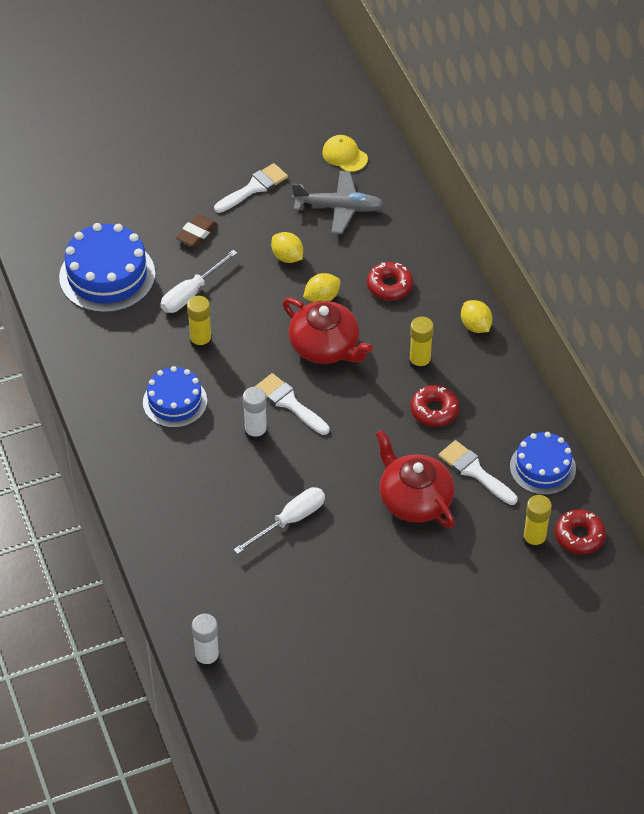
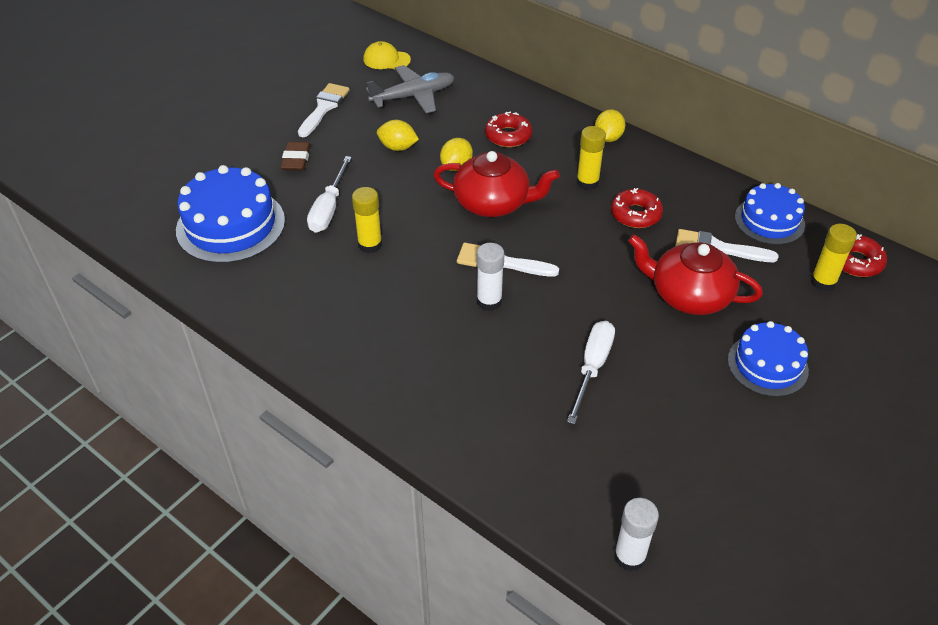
camera: 30 degrees left, 5 degrees down
blue cake [143,366,207,428] -> blue cake moved to [728,321,809,397]
yellow lemon [461,300,493,333] -> yellow lemon turned 75 degrees clockwise [595,109,625,142]

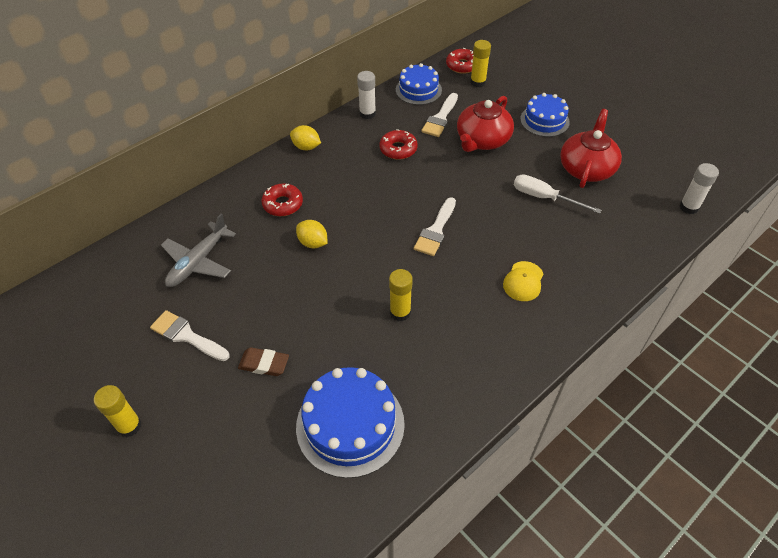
camera: 80 degrees left, 5 degrees up
white screwdriver [307,156,352,233] -> none
yellow cap [363,41,411,69] -> yellow cap moved to [503,261,543,301]
grey plane [366,65,455,113] -> grey plane turned 135 degrees counterclockwise [161,213,236,287]
yellow lemon [377,120,419,151] -> none
red teapot [433,151,560,217] -> red teapot moved to [560,109,622,188]
white glue stick [477,243,505,311] -> white glue stick moved to [357,71,376,119]
yellow glue stick [576,126,606,190] -> yellow glue stick moved to [94,385,142,437]

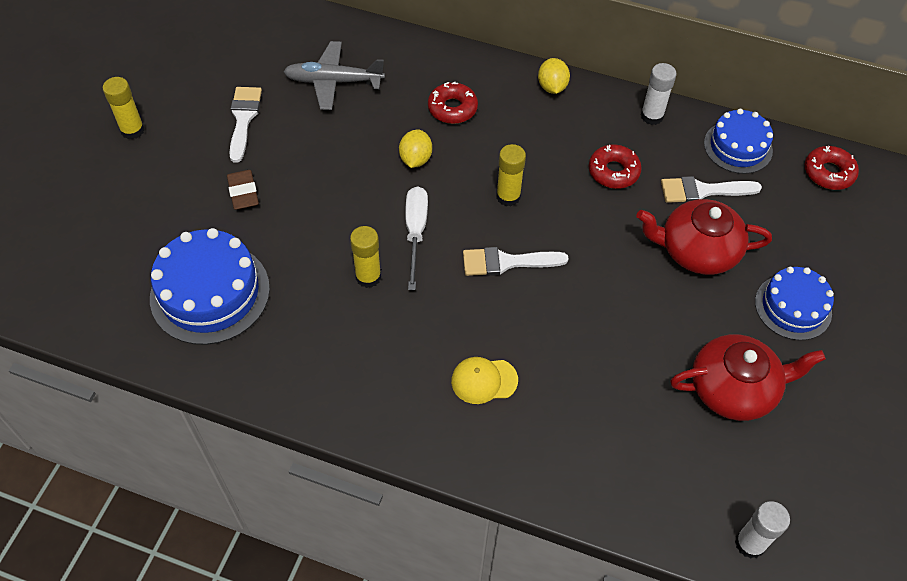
camera: 60 degrees right, 5 degrees up
yellow glue stick [470,40,491,87] -> yellow glue stick moved to [496,144,526,206]
white screwdriver [514,174,601,214] -> white screwdriver moved to [405,186,428,290]

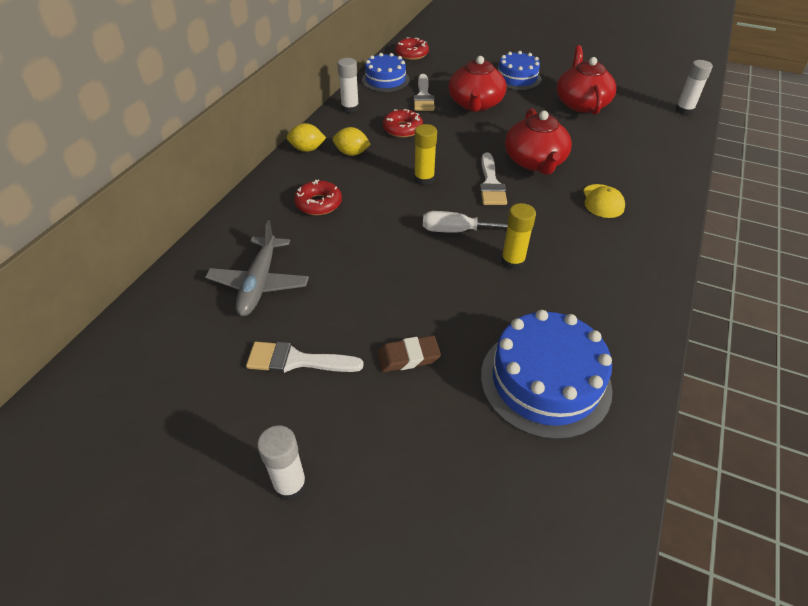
camera: 85 degrees left, 10 degrees down
yellow glue stick [103,77,145,139] -> white glue stick [257,425,307,501]
yellow lemon [399,130,432,168] -> yellow lemon moved to [333,127,371,156]
none -> red teapot [505,108,572,175]

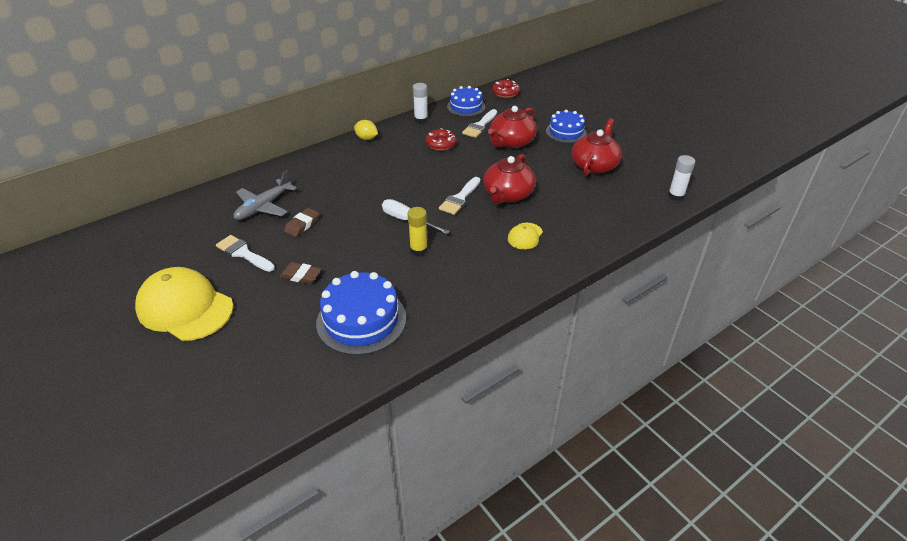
camera: 30 degrees right, 5 degrees down
white glue stick [257,425,307,501] -> yellow cap [135,267,234,341]
red donut [294,180,342,215] -> none
yellow lemon [333,127,371,156] -> none
yellow glue stick [414,124,437,185] -> none
none -> brown eraser [284,208,319,237]

